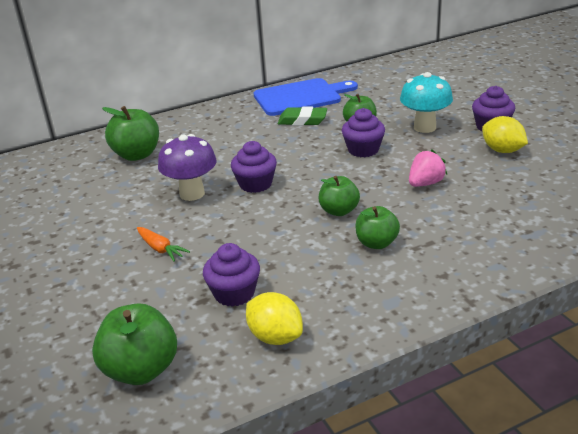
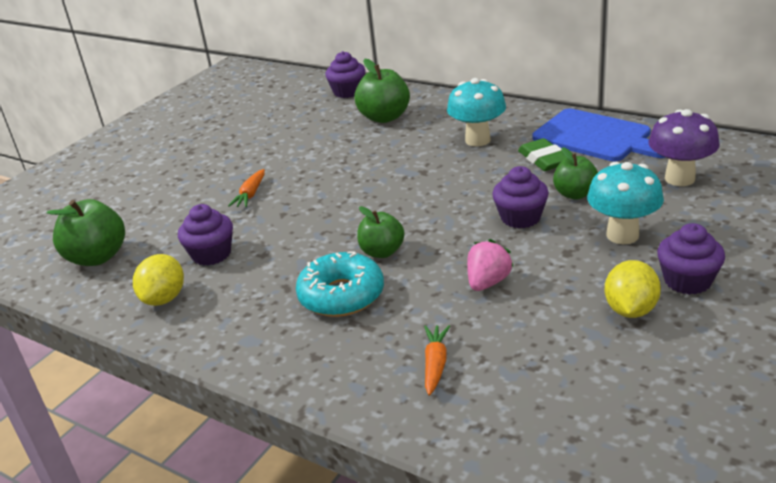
camera: 60 degrees right, 0 degrees up
purple mushroom [158,134,217,201] -> purple mushroom moved to [649,109,720,186]
purple cupcake [231,141,277,193] -> purple cupcake moved to [325,51,365,98]
green apple [355,206,400,249] -> turquoise donut [296,251,384,317]
pink strawberry [409,149,447,187] -> pink strawberry turned 75 degrees counterclockwise [467,239,514,291]
none -> orange carrot [424,325,450,395]
none -> turquoise mushroom [447,78,506,146]

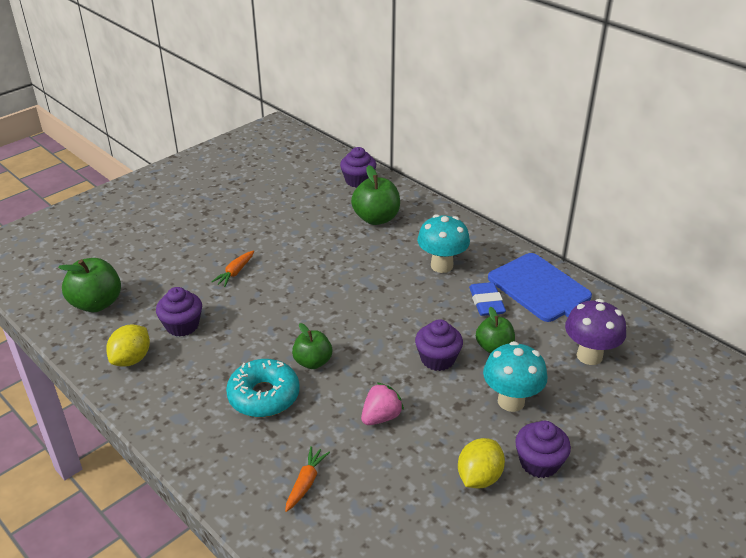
camera: 10 degrees right, 5 degrees up
green eraser [518,138,566,171] -> blue eraser [469,282,506,316]

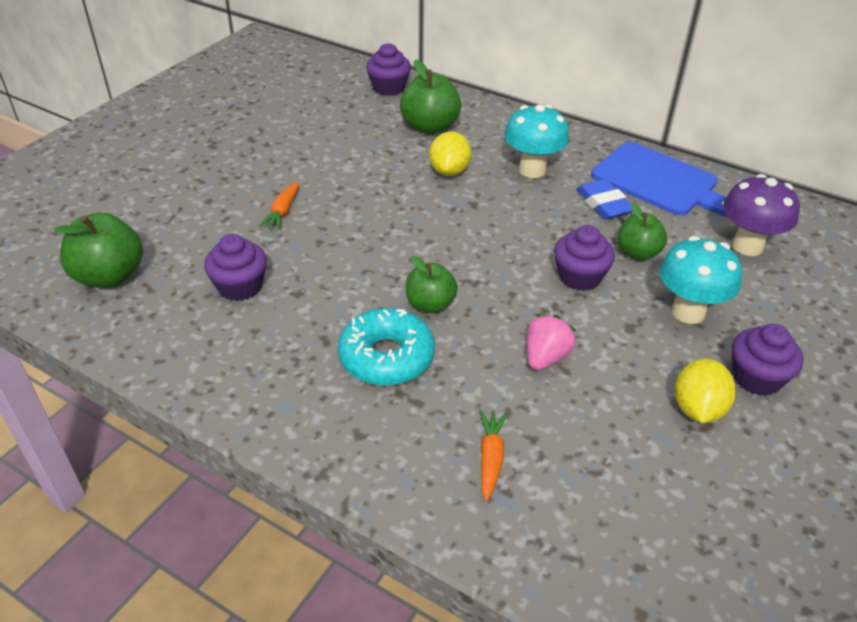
camera: 15 degrees left, 5 degrees up
yellow lemon [106,325,150,367] -> yellow lemon moved to [429,131,471,176]

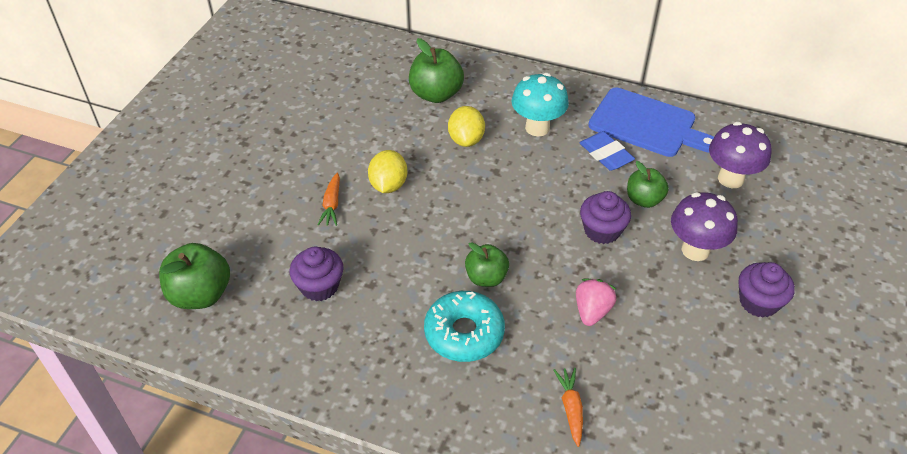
camera: 10 degrees left, 5 degrees up
purple cupcake [366,43,411,96] -> none
turquoise mushroom [660,236,742,324] -> purple mushroom [671,192,738,261]
yellow lemon [675,358,736,423] -> yellow lemon moved to [368,150,407,193]

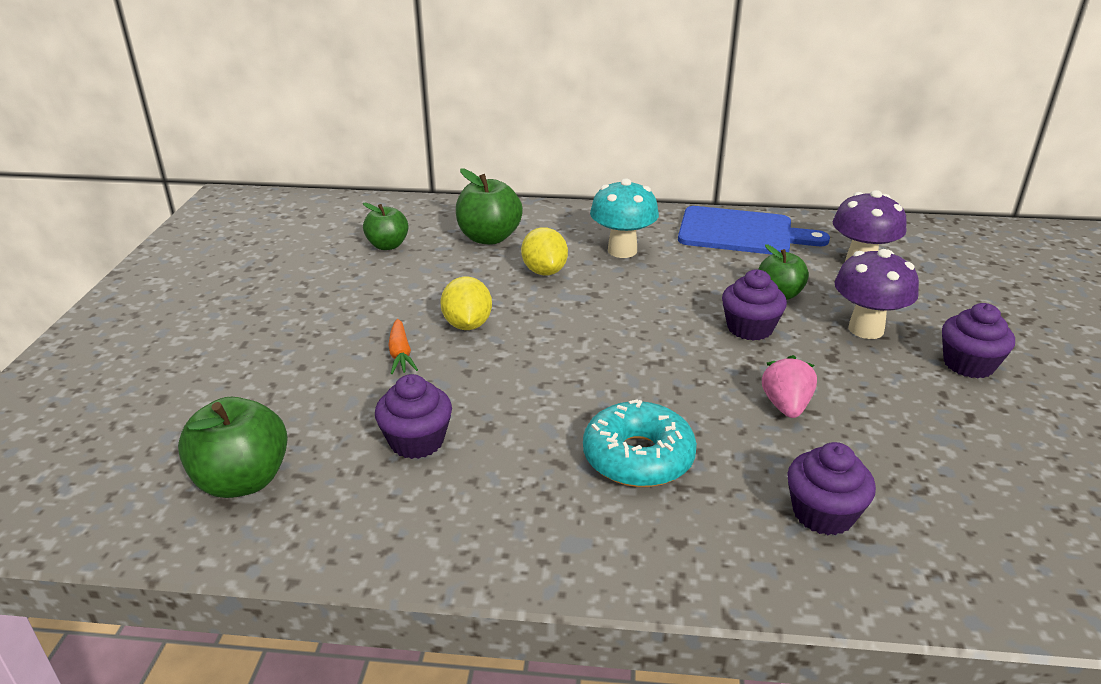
camera: 15 degrees left, 15 degrees down
green apple [465,242,509,287] -> green apple moved to [363,203,409,250]
orange carrot [553,368,583,447] -> purple cupcake [787,442,876,535]
blue eraser [580,131,635,171] -> none

